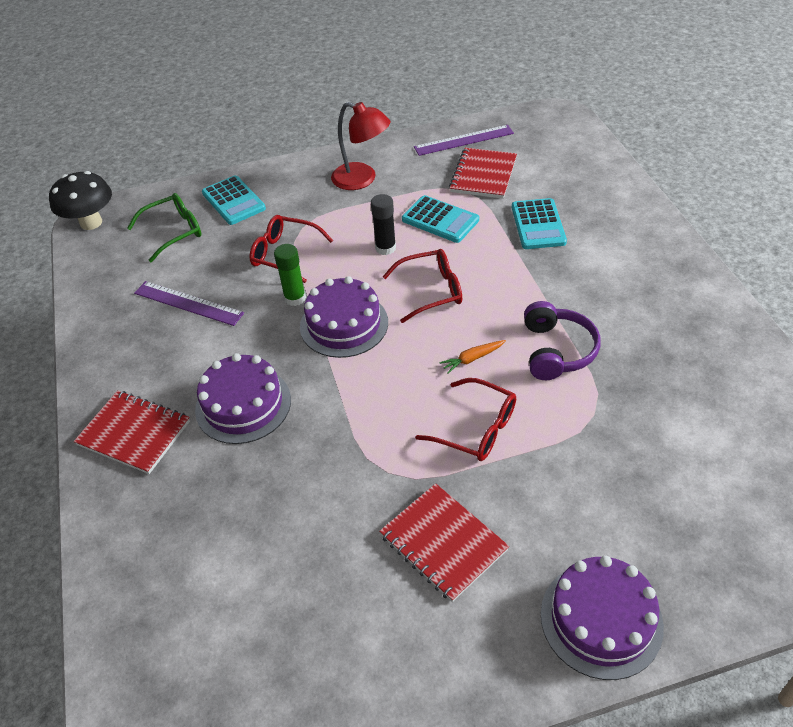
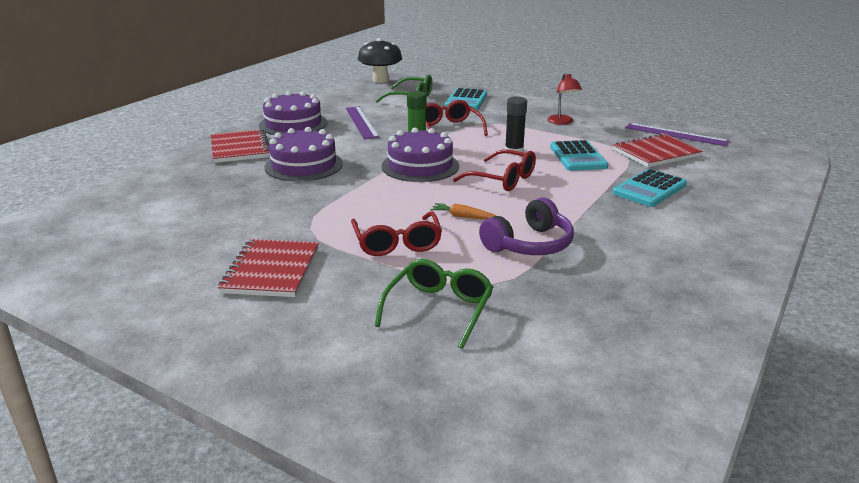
camera: 45 degrees right, 20 degrees down
red lamp [331,102,391,190] -> red lamp [547,73,582,125], size x0.64
purple cake [541,556,664,680] -> purple cake moved to [259,91,327,135]
none -> green glasses [375,259,493,349]

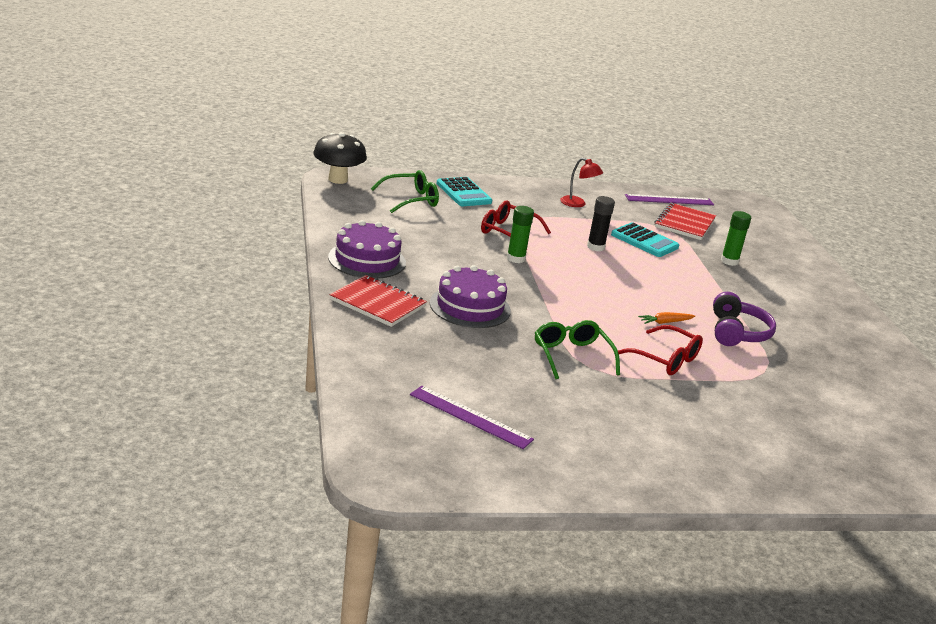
camera: 45 degrees left, 0 degrees up
red notebook [218,239,319,297] -> none
purple ruler [345,107,379,139] -> purple ruler moved to [410,386,534,449]
green glasses [375,259,493,349] -> green glasses moved to [535,320,620,379]
purple cake [381,128,459,182] -> none
red glasses [453,149,536,191] -> none
turquoise calculator [612,169,687,207] -> green glue stick [721,211,751,266]

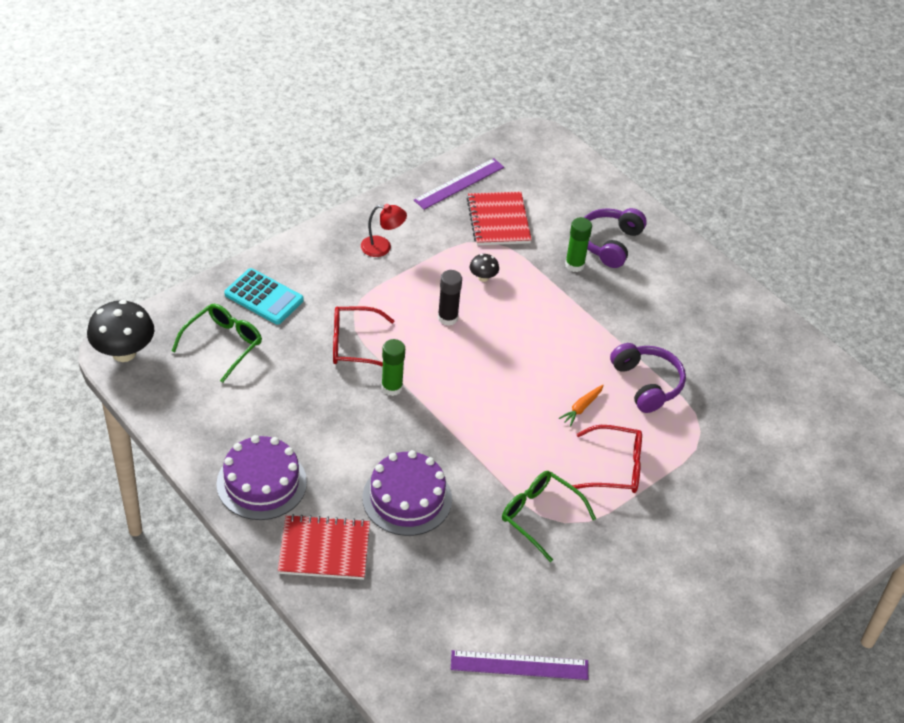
camera: 30 degrees left, 20 degrees up
turquoise calculator [611,222,679,257] -> black mushroom [470,254,499,282]
none -> purple headphones [584,208,647,268]

